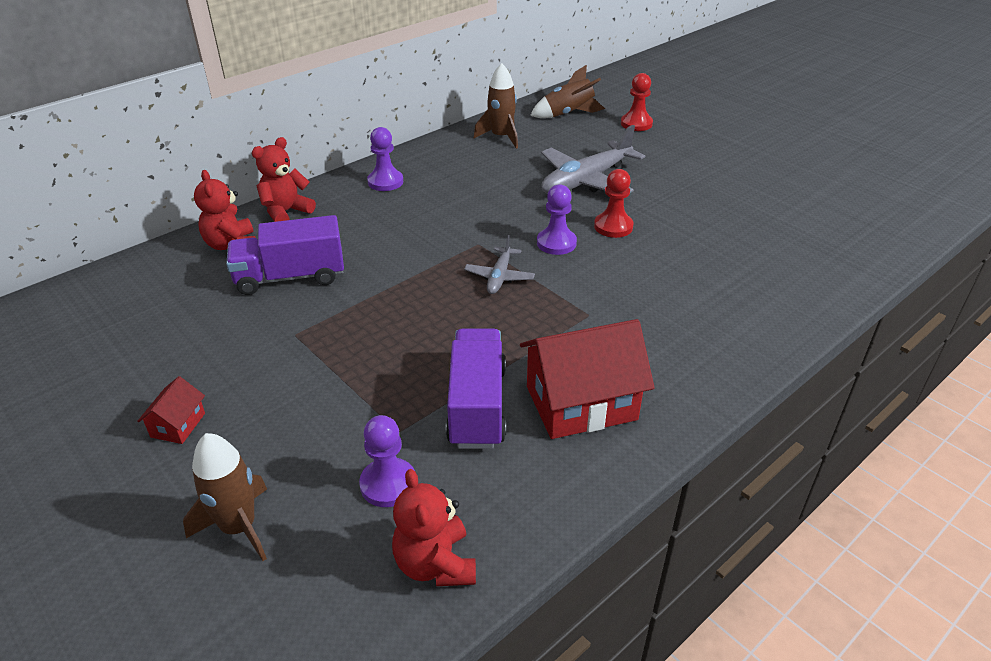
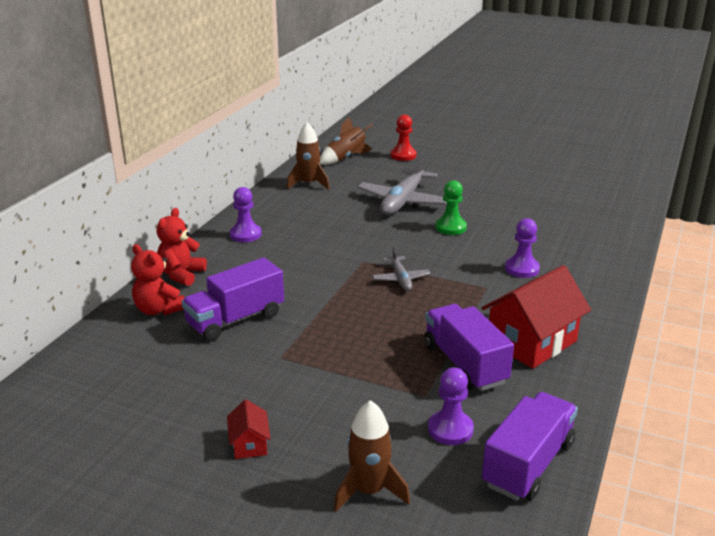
camera: 25 degrees left, 10 degrees down
red teddy bear [392,469,476,586] -> purple truck [482,392,578,501]
purple pawn [537,184,577,255] -> purple pawn moved to [505,218,540,278]
red pawn [594,169,633,238] -> green pawn [435,180,467,235]

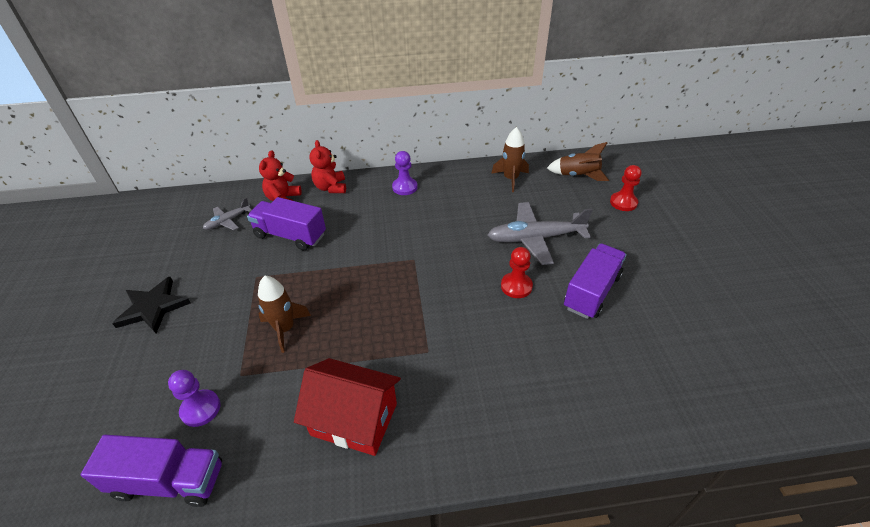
camera: 60 degrees right, 15 degrees up
red teddy bear [157,208,207,286] -> red teddy bear turned 90 degrees counterclockwise [309,140,346,193]
red house [227,399,271,459] -> black star [112,277,191,333]
brown rocket [334,400,410,511] -> brown rocket moved to [258,276,311,353]
grey plane [372,246,430,291] -> grey plane moved to [203,198,252,230]
purple truck [424,304,514,391] -> purple truck moved to [564,243,627,319]
green pawn [435,180,467,235] -> red pawn [501,247,533,298]
purple pawn [505,218,540,278] -> none

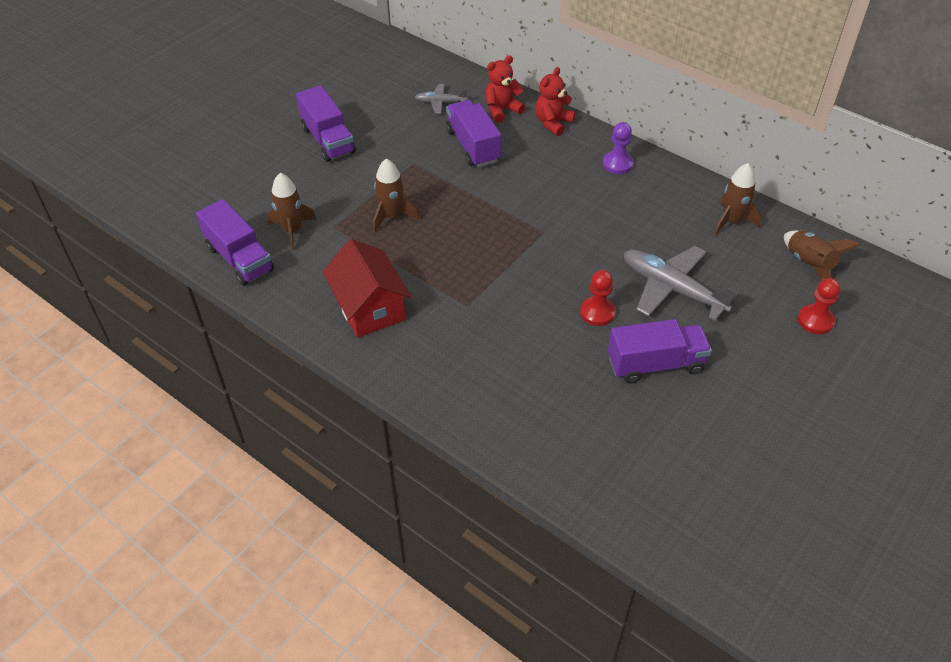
camera: 45 degrees right, 5 degrees up
black star [112,277,191,333] -> purple truck [296,85,356,162]
purple pawn [168,370,220,427] -> brown rocket [267,173,317,251]

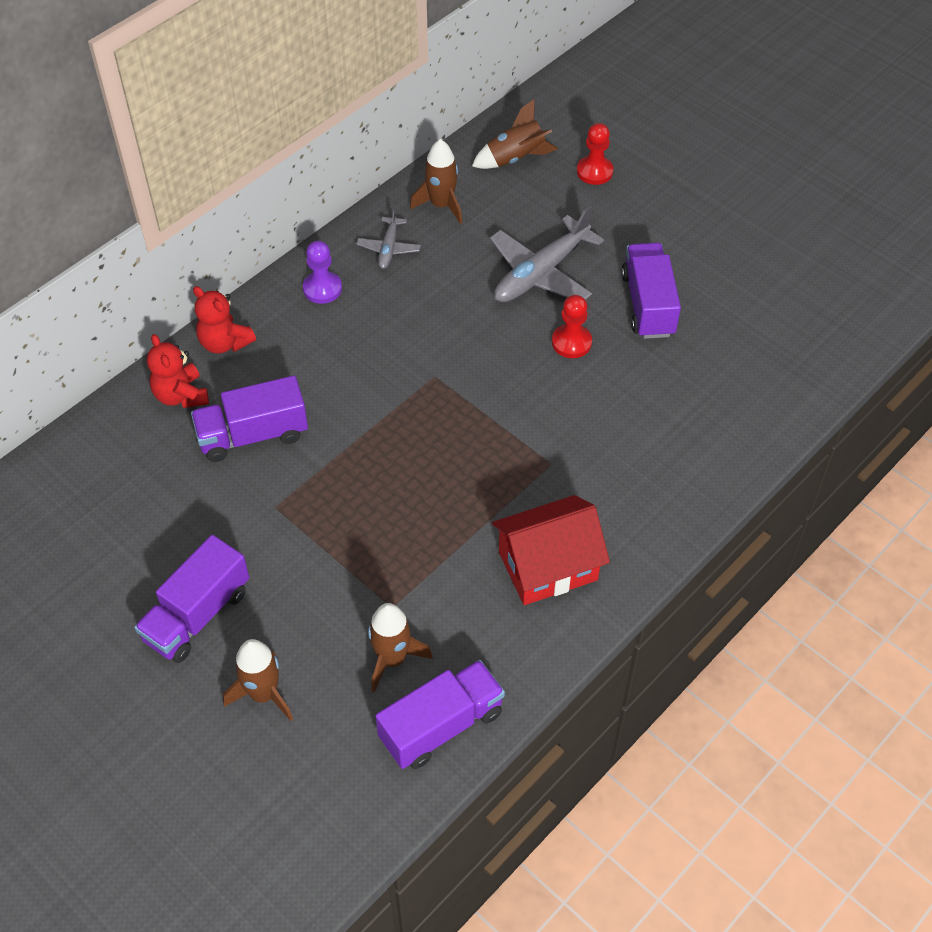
camera: 85 degrees left, 5 degrees up
purple truck [296,85,356,162] -> purple truck turned 150 degrees clockwise [134,535,249,663]
brown rocket [373,158,419,232] -> brown rocket moved to [223,639,293,721]
grey plane [415,84,468,114] -> grey plane moved to [356,207,421,269]

